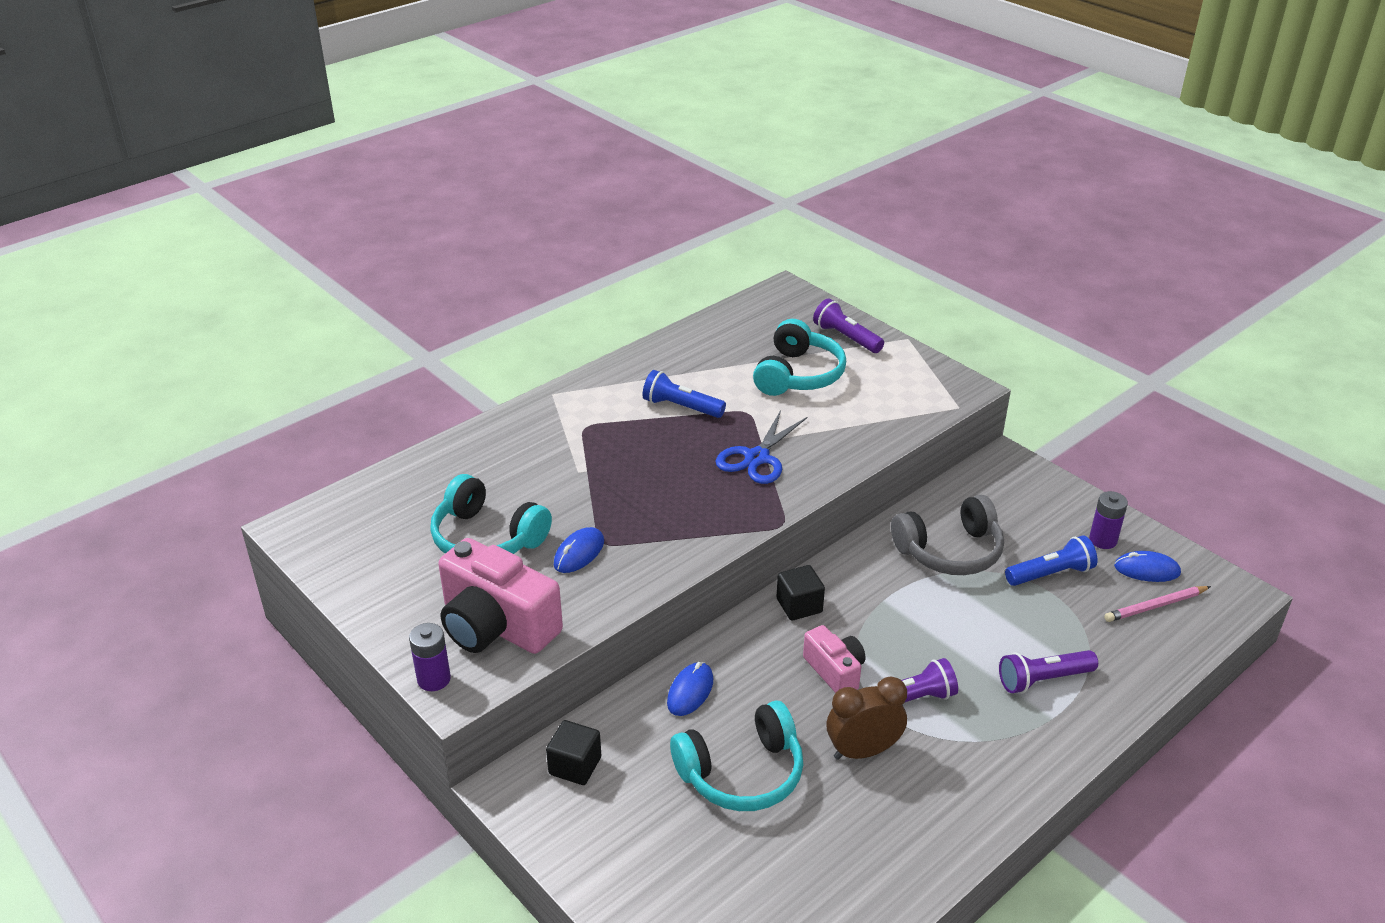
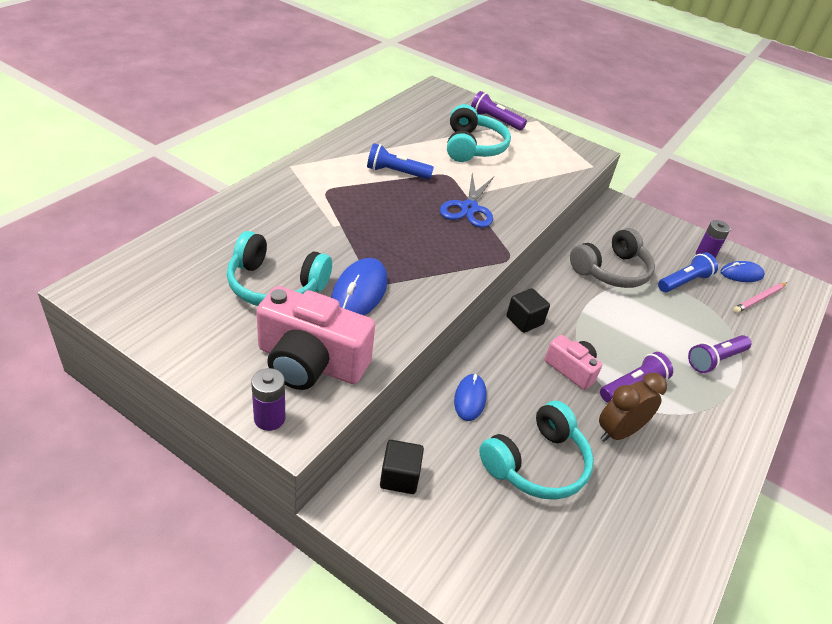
camera: 20 degrees left, 5 degrees up
blue mouse [554,527,604,573] -> blue mouse [331,258,387,316], size x1.55

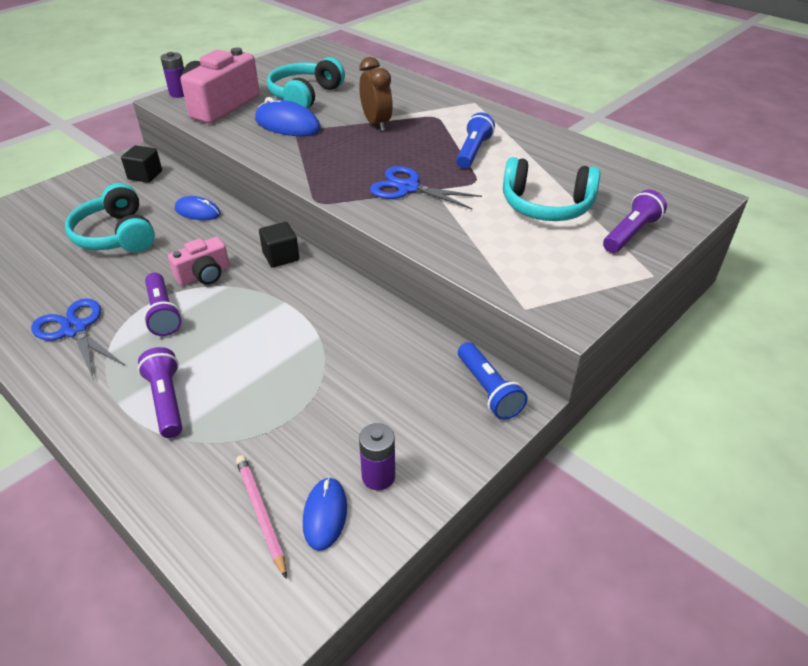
camera: 105 degrees right, 0 degrees up
grey headphones [570,228,655,288] -> none
brown clock [599,373,667,442] -> brown clock moved to [359,57,393,131]
blue flashlight [658,253,718,292] -> blue flashlight moved to [458,342,528,420]
none -> blue scissors [31,298,125,378]

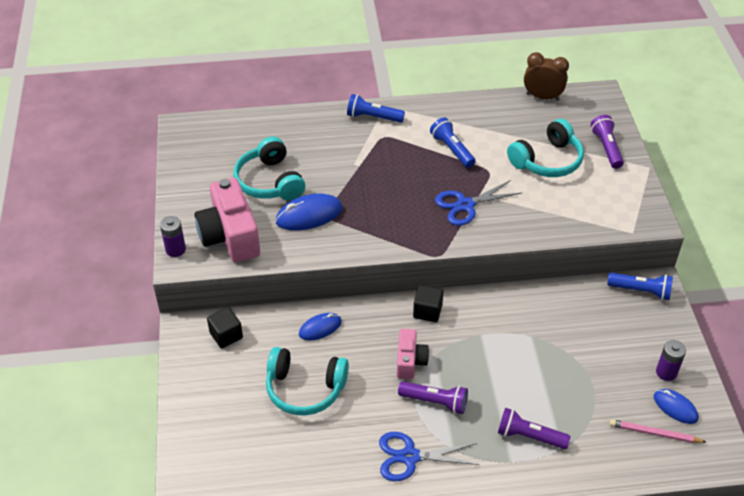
camera: 50 degrees left, 5 degrees up
brown clock [359,57,393,131] -> brown clock moved to [524,52,569,101]
none -> blue flashlight [347,94,405,123]

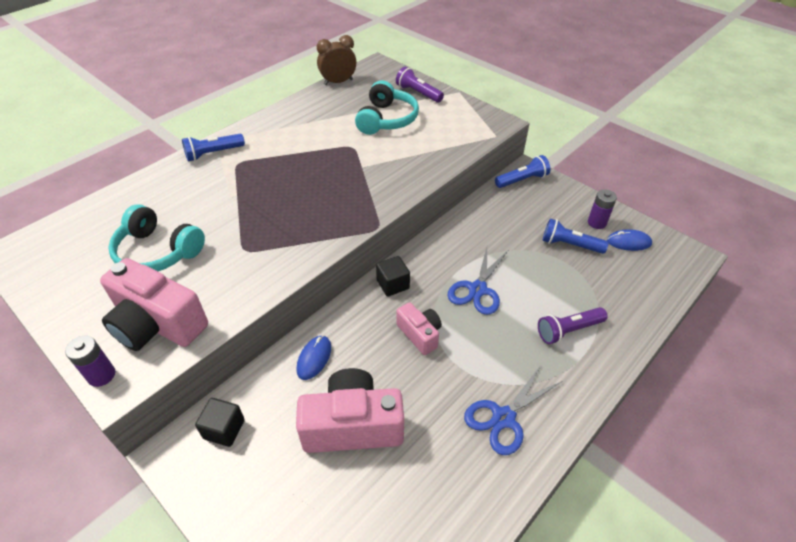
camera: 40 degrees left, 0 degrees up
turquoise headphones [266,347,349,416] -> pink camera [296,368,404,453]
blue mouse [276,193,343,231] -> none
purple flashlight [398,381,468,414] -> none
blue flashlight [430,118,476,168] -> blue flashlight moved to [542,218,609,254]
blue scissors [435,180,521,226] -> blue scissors moved to [448,247,508,315]
pink pencil [610,419,706,443] -> none

